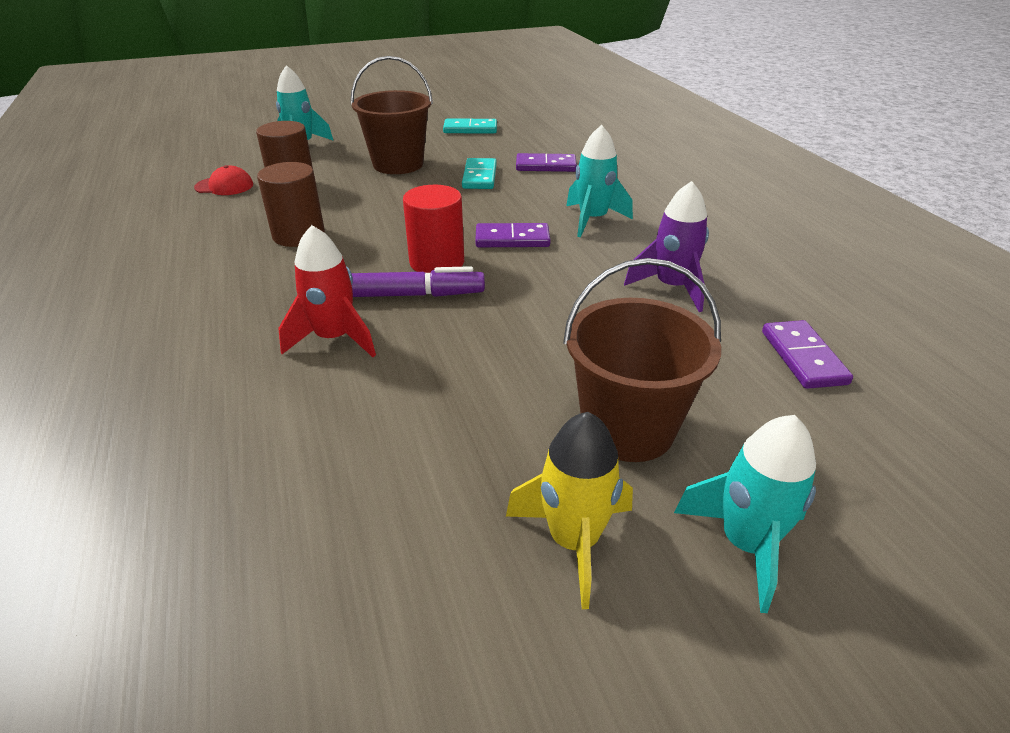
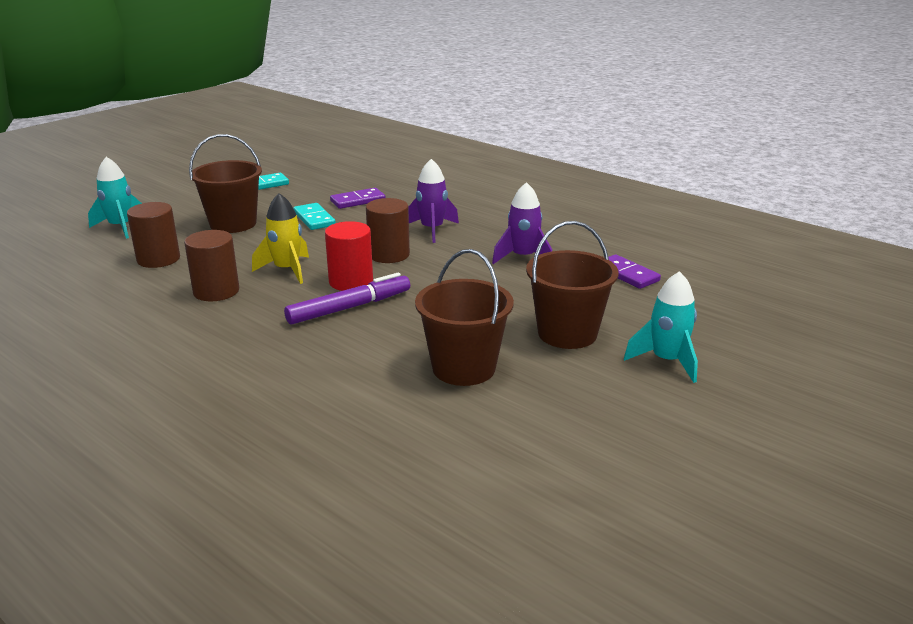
camera: 30 degrees left, 10 degrees down
red cap [194,165,253,195] -> none
red rocket [278,225,376,357] -> none
purple domino [475,223,551,247] -> brown cylinder [366,198,410,263]
yellow rocket [506,412,633,609] -> yellow rocket moved to [252,193,309,284]
turquoise rocket [566,125,633,237] -> purple rocket [408,159,459,243]
none -> brown bucket [415,249,514,386]

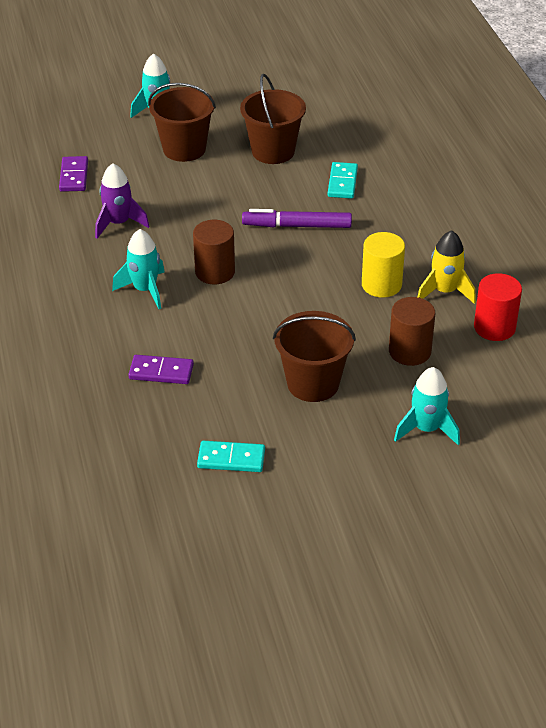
camera: 145 degrees left, 15 degrees up
brown cylinder [184,230,239,301] -> yellow cylinder [362,232,405,298]
yellow rocket [252,193,309,284] -> yellow rocket moved to [417,230,476,304]
turquoise domino [293,203,336,230] -> turquoise domino moved to [328,162,358,199]
red cylinder [325,221,373,291] -> red cylinder moved to [474,273,522,341]
purple rocket [408,159,459,243] -> turquoise rocket [112,229,165,309]

